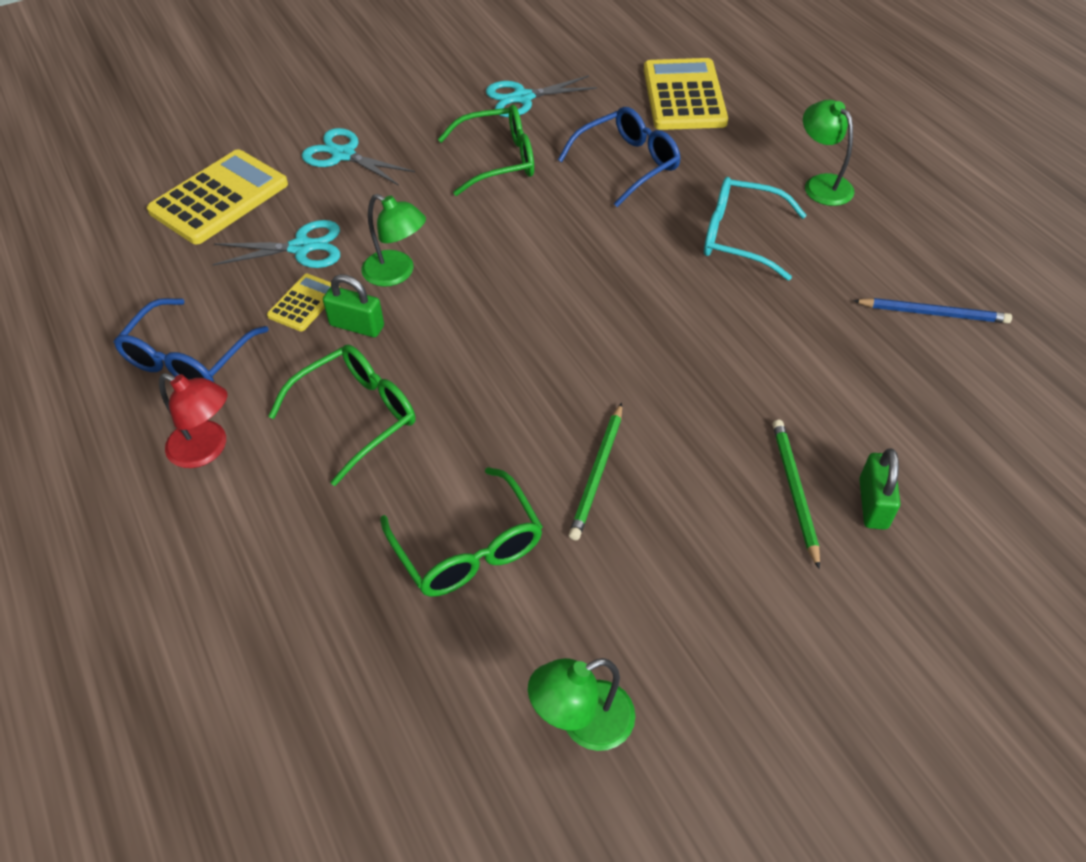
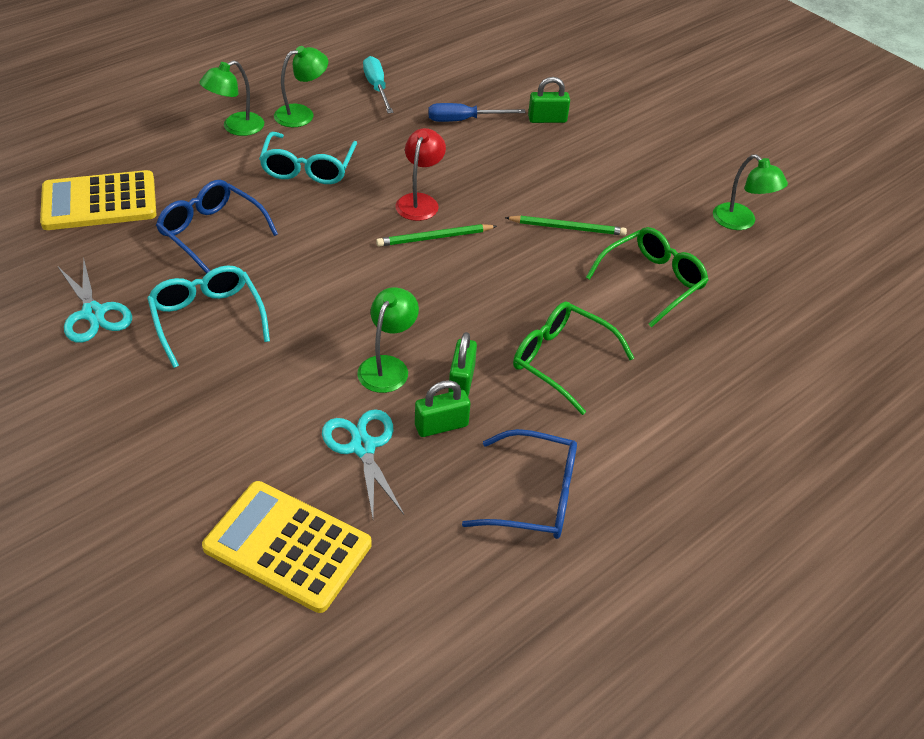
camera: 105 degrees left, 5 degrees down
red lamp [159,373,227,468] -> red lamp moved to [395,128,446,221]
yellow calculator [267,274,340,331] -> green padlock [415,380,470,437]
turquoise scissors [302,128,415,186] -> none
green glasses [438,104,534,196] -> turquoise glasses [147,265,270,368]
green pencil [773,420,820,569] -> green pencil moved to [376,224,497,247]
blue pencil [853,298,1012,323] -> turquoise screwdriver [363,56,393,113]
none -> green lamp [274,46,328,127]
none -> blue screwdriver [428,103,526,122]

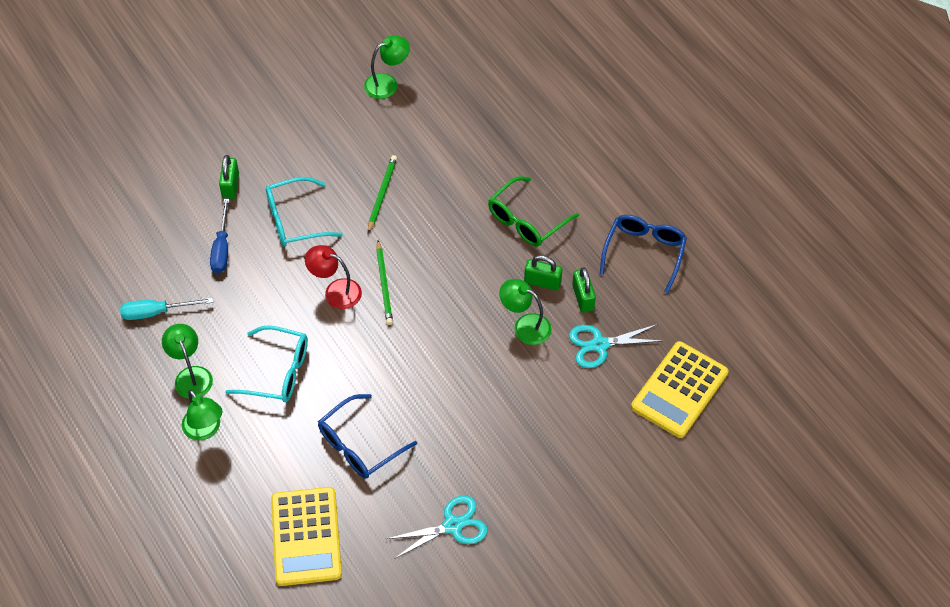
camera: 80 degrees left, 10 degrees up
turquoise glasses [147,265,270,368] -> turquoise glasses moved to [266,177,343,247]
green glasses [586,227,709,327] -> none

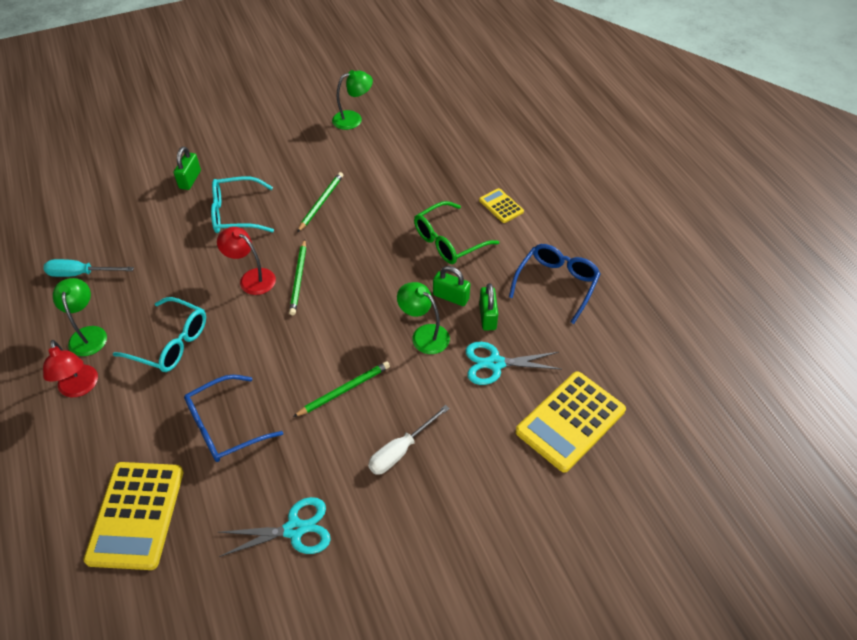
camera: 10 degrees right, 5 degrees down
green lamp [182,390,223,441] -> red lamp [43,340,98,397]
blue screwdriver [210,198,229,273] -> none
none -> green pencil [293,361,390,417]
none -> white screwdriver [368,405,450,475]
none -> yellow calculator [479,188,524,223]

